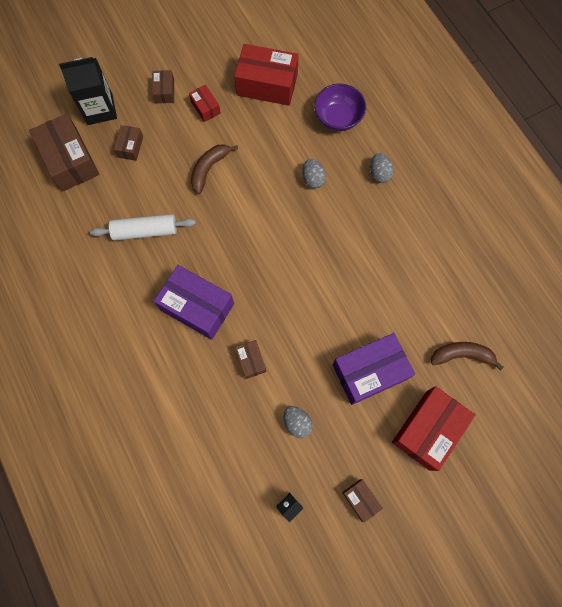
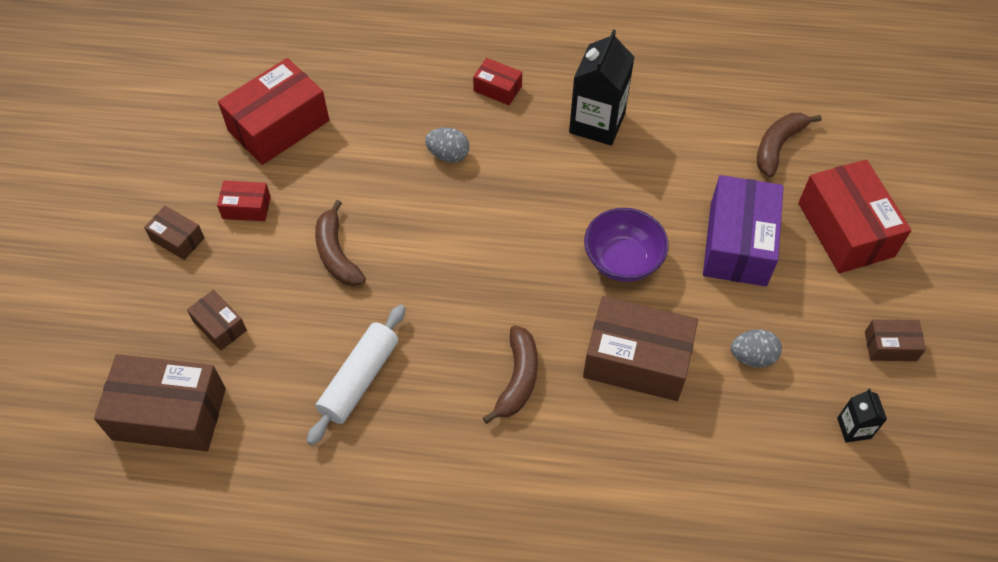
camera: 55 degrees left, 15 degrees down
black carton [59,57,117,125] -> black carton moved to [569,29,634,146]
purple box [154,265,234,340] -> brown banana [483,325,538,424]
brown box [235,340,266,379] -> brown box [583,296,698,401], size x2.02
purple bowl [314,84,366,131] -> purple bowl moved to [584,208,669,282]
grey egg [370,153,394,183] -> red box [473,58,522,105]

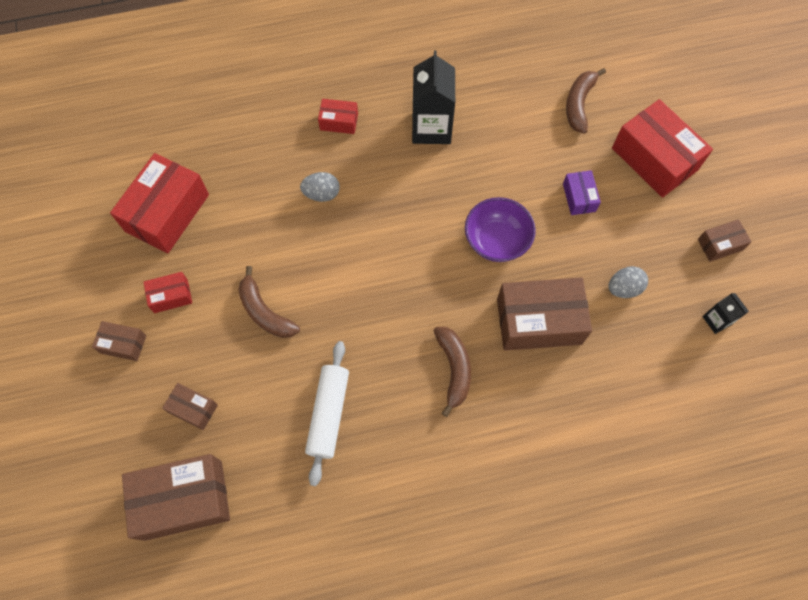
camera: 20 degrees left, 10 degrees up
purple box [703,175,784,286] -> purple box [563,170,601,215], size x0.49

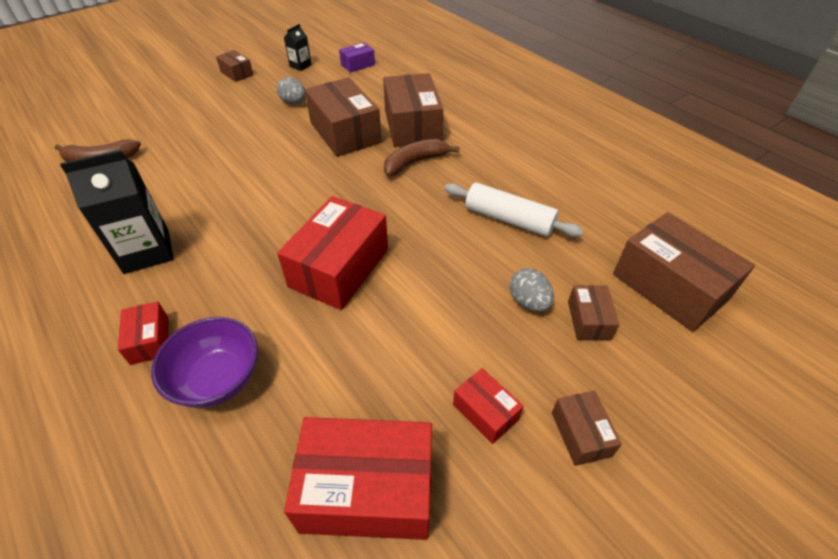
camera: 115 degrees left, 20 degrees down
brown banana [238,266,300,338] -> none
grey egg [300,172,340,202] -> grey egg moved to [510,268,554,312]
white rolling pin [305,341,349,486] -> white rolling pin turned 45 degrees clockwise [445,183,583,237]
purple bowl [465,197,536,262] -> purple bowl moved to [151,317,258,408]
purple box [563,170,601,215] -> purple box moved to [339,42,375,73]
red box [612,99,713,198] -> red box moved to [277,196,388,310]
none -> brown box [383,73,443,147]

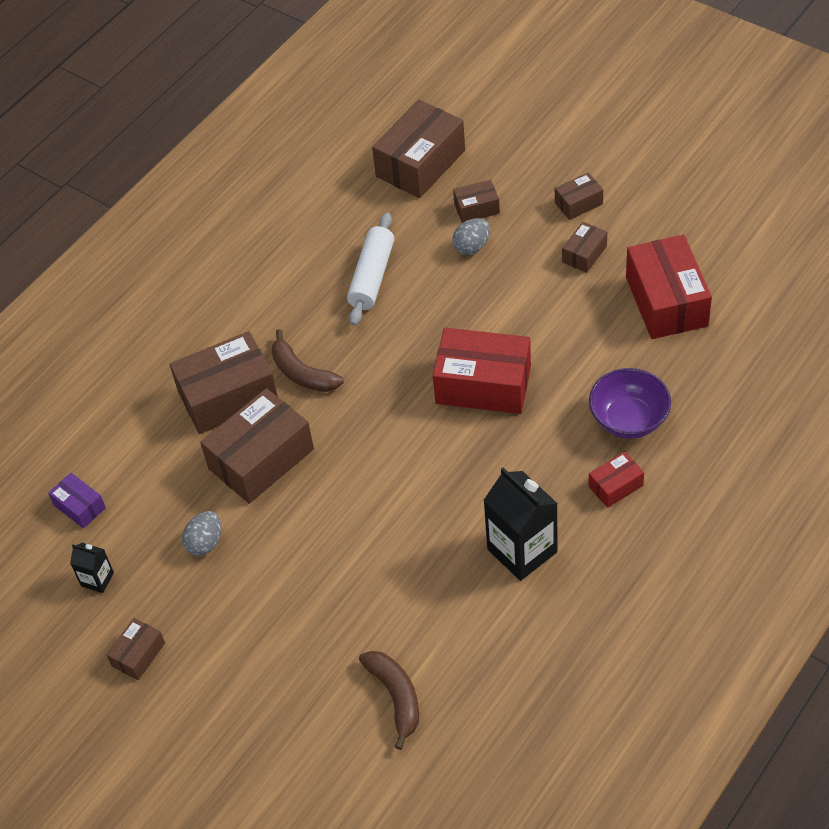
camera: 100 degrees left, 5 degrees up
red box [453,368,524,444] -> brown box [562,221,607,273]

